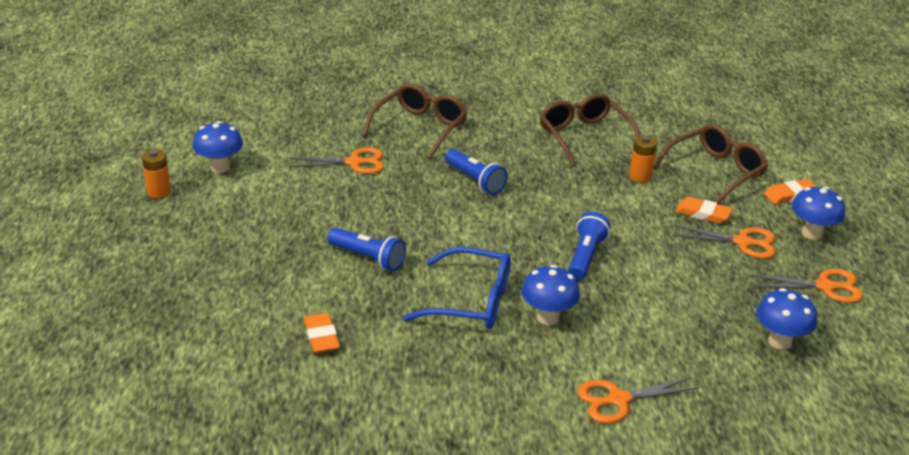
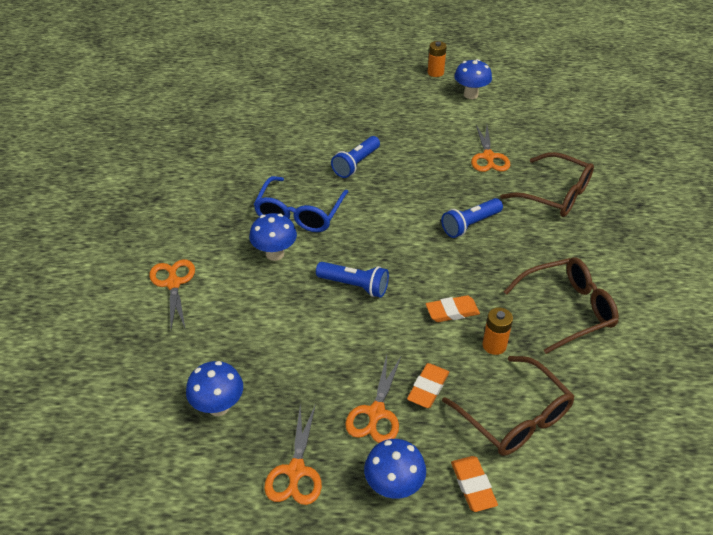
camera: 95 degrees right, 10 degrees up
orange eraser [303,313,340,354] -> orange eraser moved to [426,295,480,322]

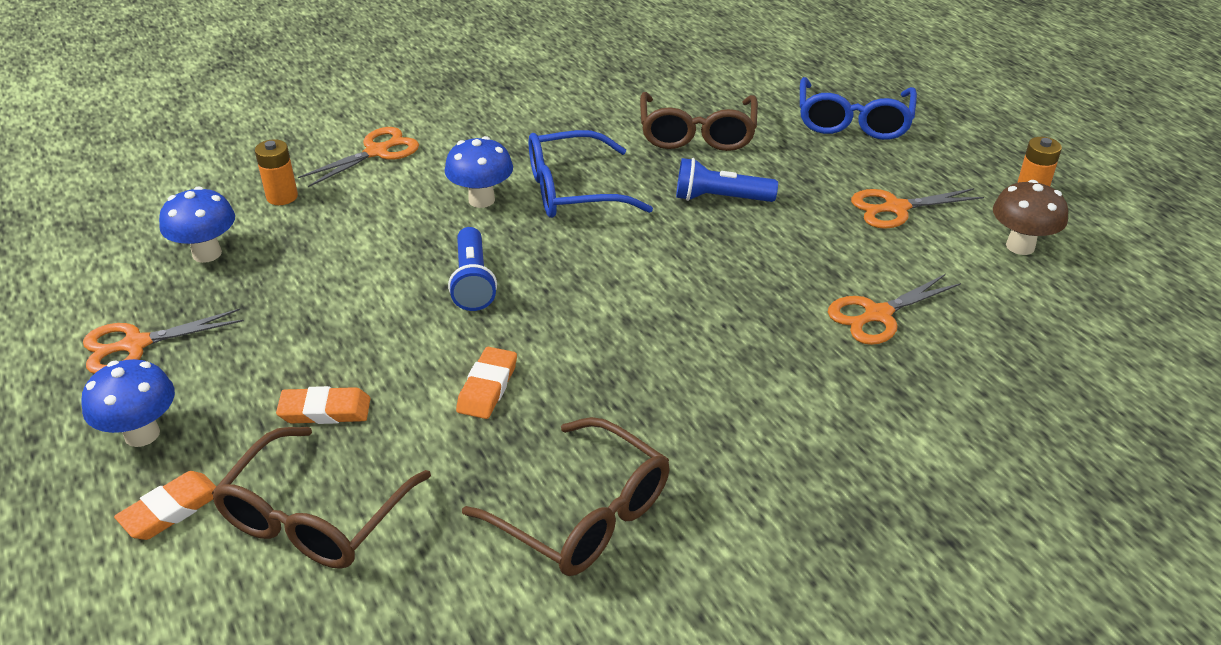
camera: 60 degrees right, 5 degrees down
orange scissors [345,355,402,443] -> orange scissors moved to [851,188,984,229]
orange eraser [426,295,480,322] -> orange eraser turned 60 degrees clockwise [456,347,517,419]
blue flashlight [441,198,503,238] -> none
blue mushroom [454,59,492,99] -> brown mushroom [993,180,1068,255]
orange battery [483,307,513,355] -> orange battery moved to [255,139,298,205]
brown glasses [500,152,594,217] -> brown glasses moved to [640,92,758,151]
none -> blue glasses [800,77,917,140]

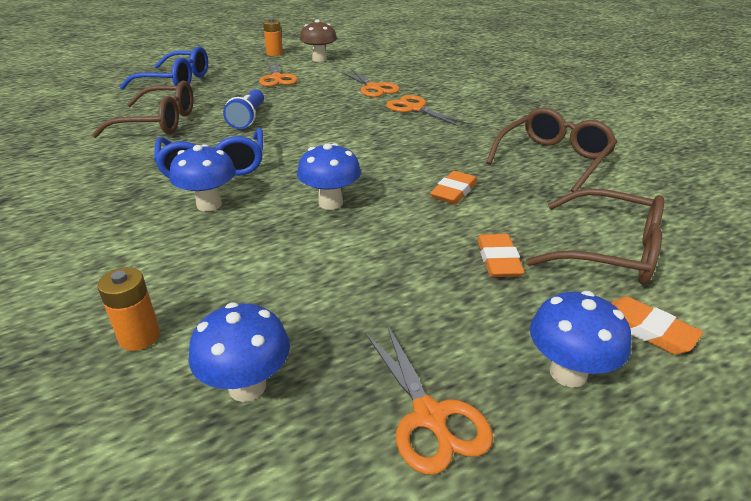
camera: 90 degrees left, 5 degrees down
orange scissors [298,127,419,187] -> orange scissors moved to [386,95,467,126]
blue flashlight [448,227,497,311] -> blue mushroom [297,143,361,210]
orange eraser [456,347,517,419] -> orange eraser turned 75 degrees counterclockwise [430,171,477,204]

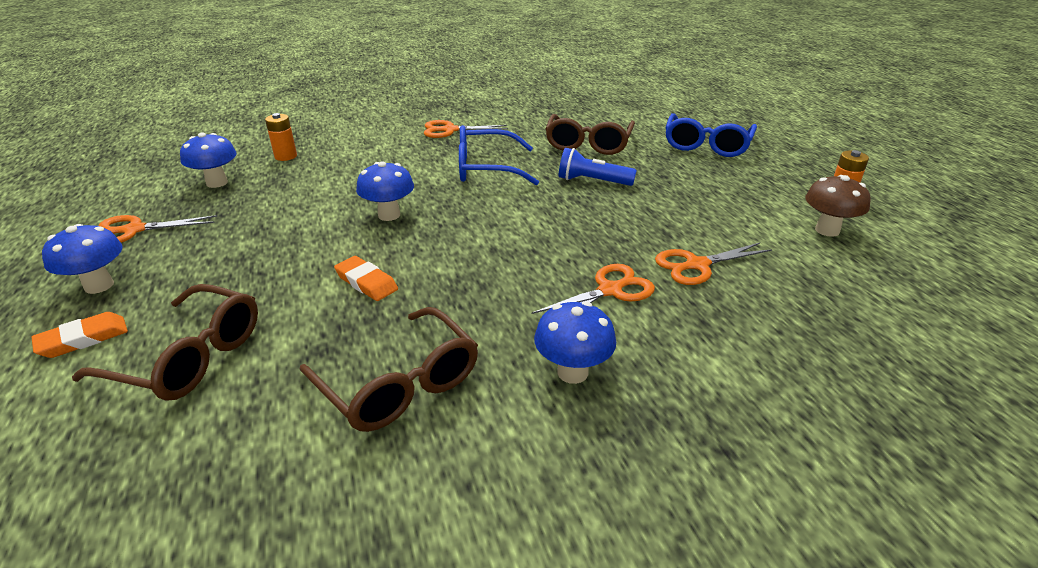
camera: 100 degrees right, 0 degrees up
blue mushroom [170,144,236,211] -> blue mushroom moved to [534,302,616,384]
orange scissors [259,61,298,87] -> orange scissors moved to [424,120,508,138]
orange eraser [477,234,525,277] -> none
brown glasses [526,188,664,285] -> brown glasses turned 105 degrees counterclockwise [72,284,258,401]

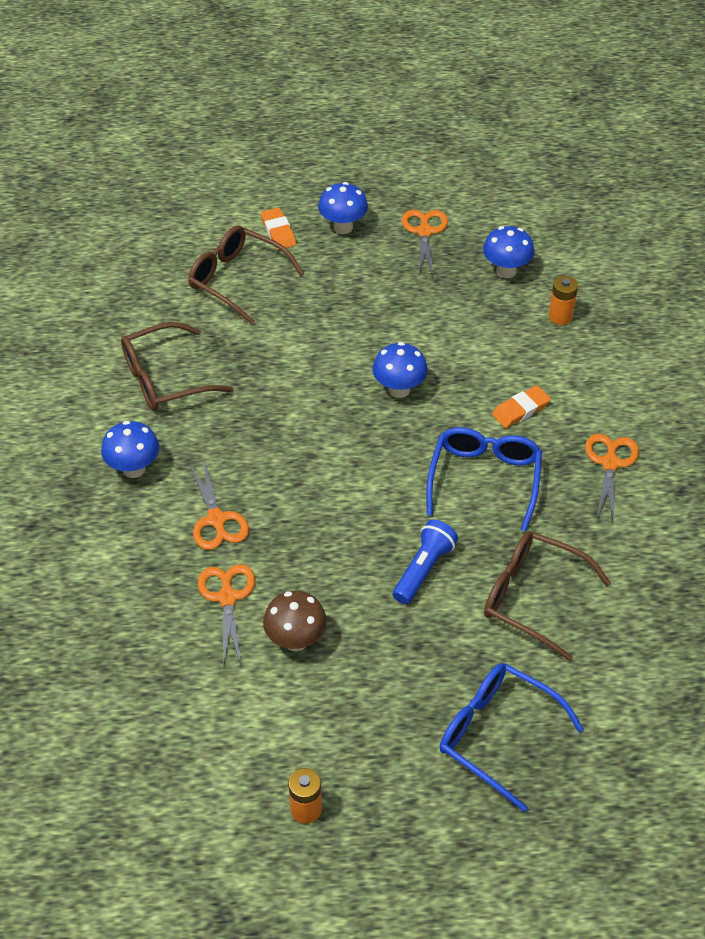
camera: 105 degrees right, 15 degrees up
brown glasses [72,284,258,401] -> brown glasses turned 90 degrees clockwise [188,226,304,324]
orange eraser [334,256,398,301] -> orange eraser moved to [492,385,551,428]
brown mushroom [805,175,871,237] -> brown mushroom moved to [263,591,327,651]

